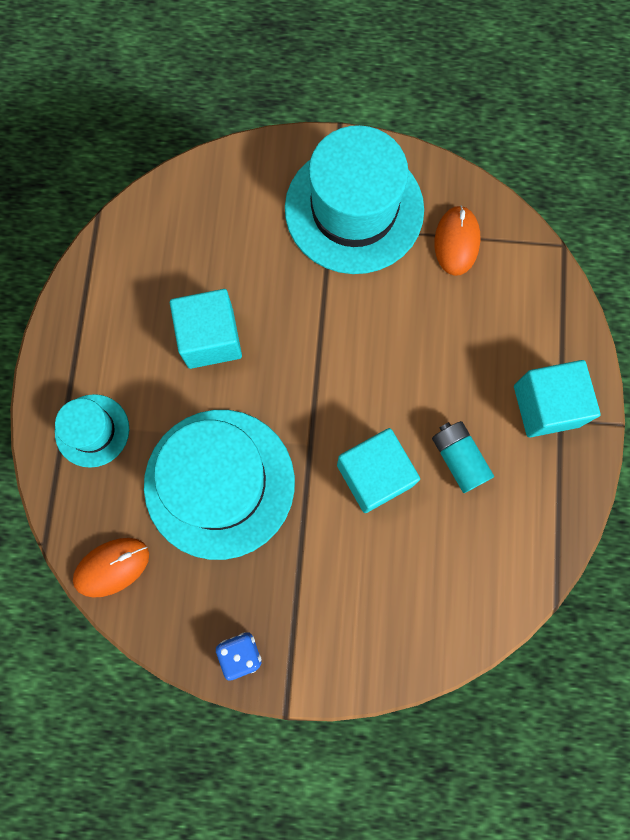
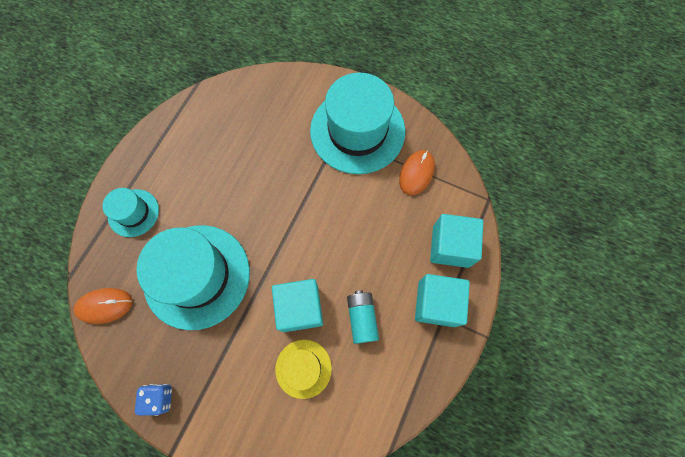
camera: 20 degrees right, 5 degrees down
turquoise cube [170,289,242,369] -> turquoise cube moved to [430,214,483,268]
none -> yellow hat [275,340,332,399]

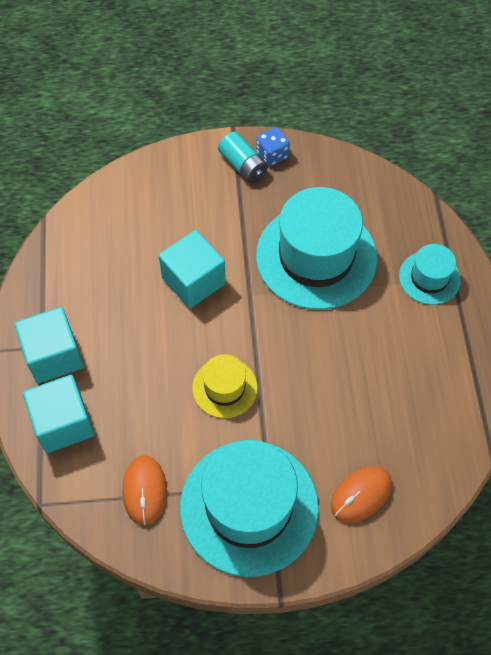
camera: 150 degrees right, 10 degrees down
orange mouse [74,288,132,324] -> orange mouse moved to [331,466,392,523]
yellow hat [275,340,332,399] -> yellow hat moved to [192,354,258,418]
turquoise battery [347,290,379,344] -> turquoise battery moved to [218,132,268,183]

